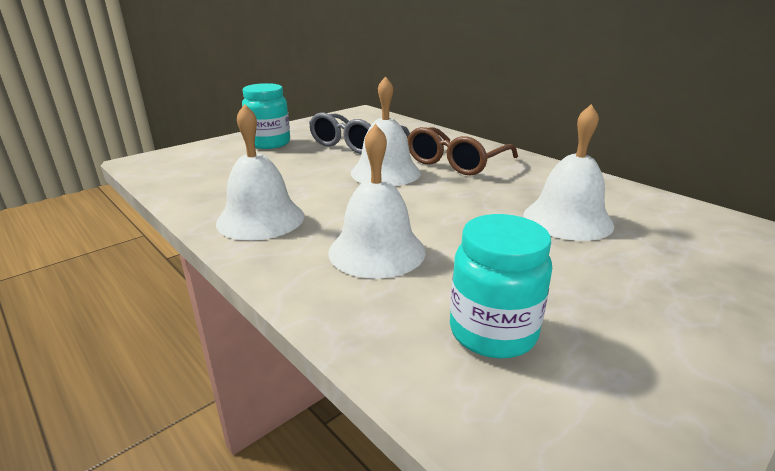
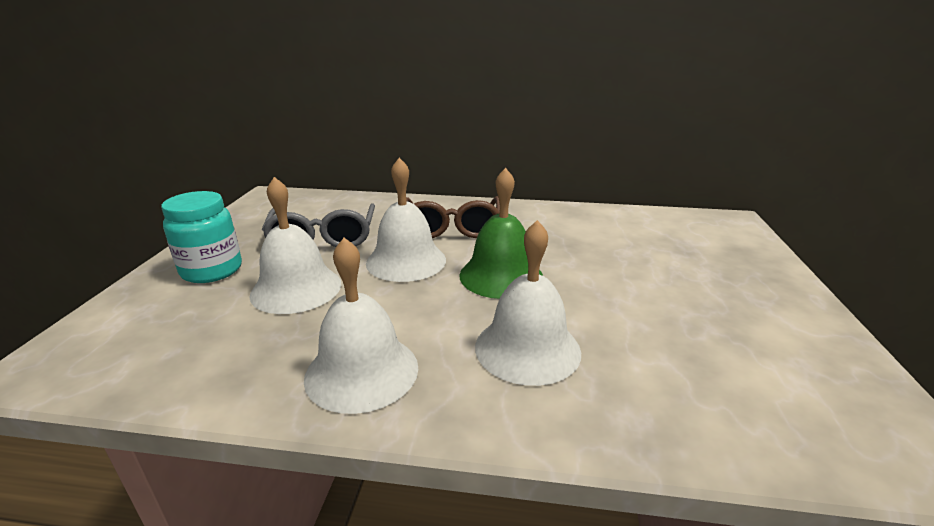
camera: 40 degrees left, 0 degrees up
turquoise jar [450,214,552,358] -> none
white bell [524,104,614,241] -> white bell moved to [249,177,341,314]
none -> green bell [459,168,543,299]

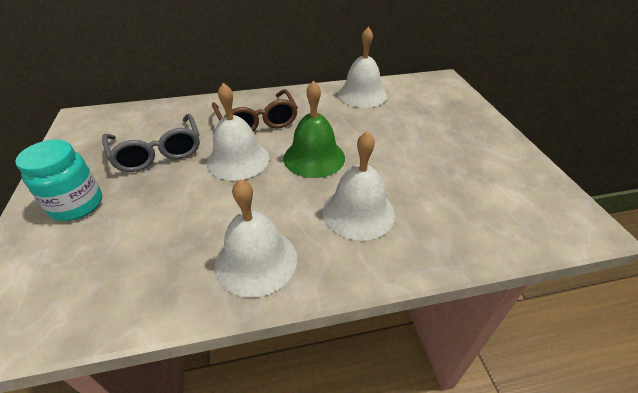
camera: 20 degrees left, 15 degrees up
white bell [249,177,341,314] -> white bell moved to [337,27,387,108]

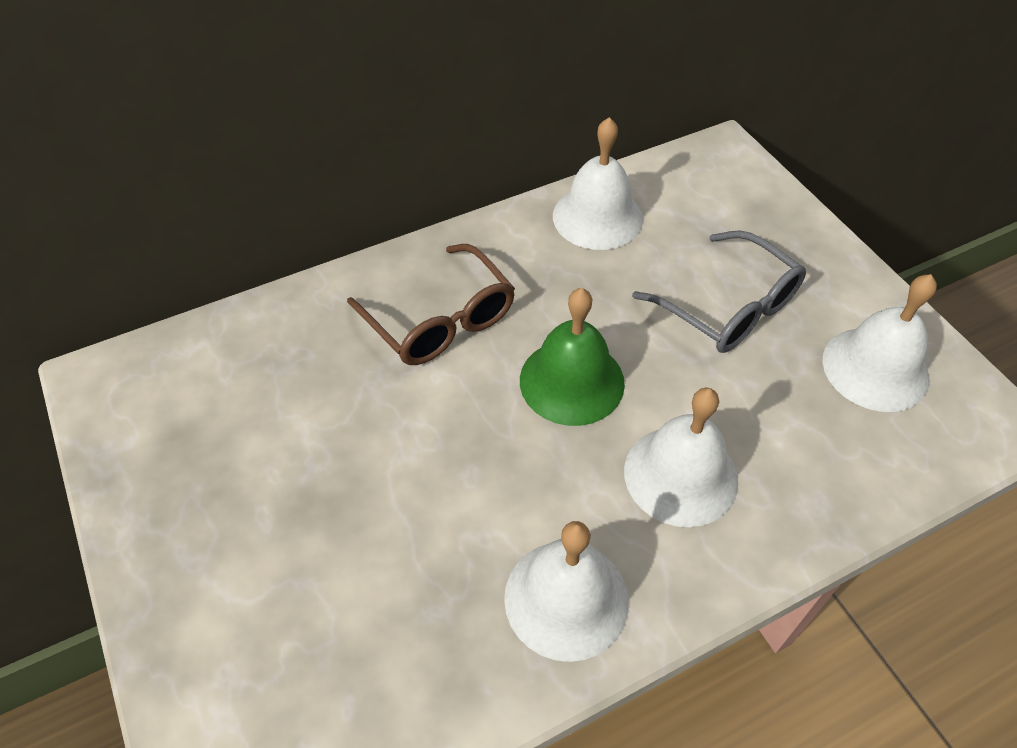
camera: 15 degrees left, 10 degrees up
turquoise jar [15,139,102,221] -> none
grey glasses [102,114,200,172] -> grey glasses moved to [632,230,806,353]
white bell [206,83,269,181] -> white bell moved to [822,274,937,412]

